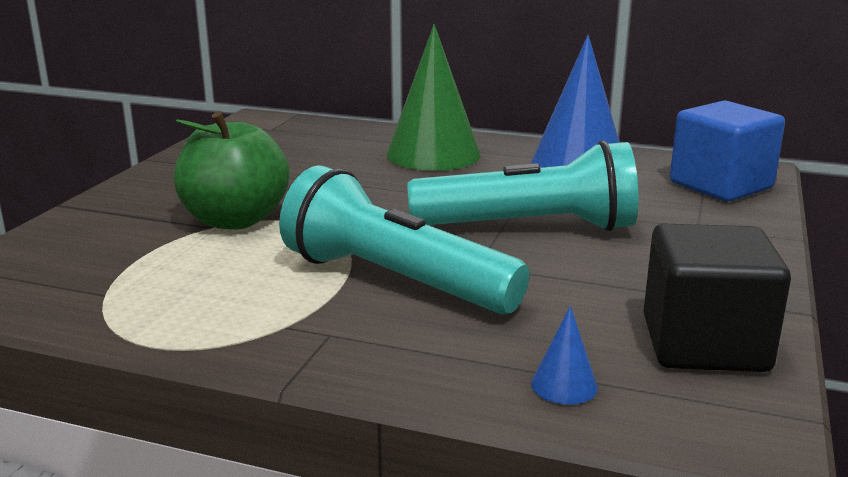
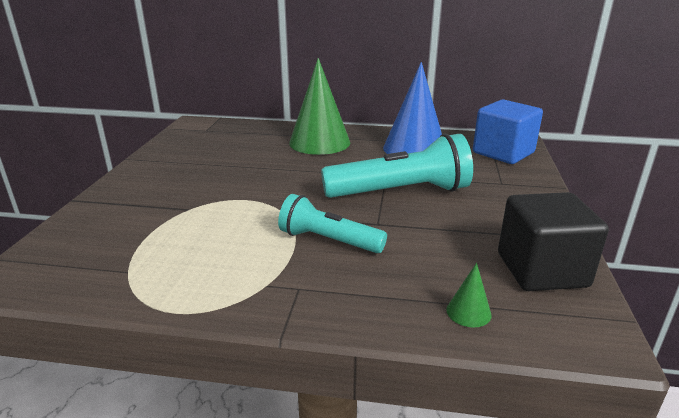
camera: 10 degrees left, 5 degrees up
green apple [174,111,290,230] -> none
turquoise flashlight [279,165,529,314] -> turquoise flashlight [278,194,387,253], size x0.63
blue cone [531,306,598,405] -> green cone [446,263,492,328]

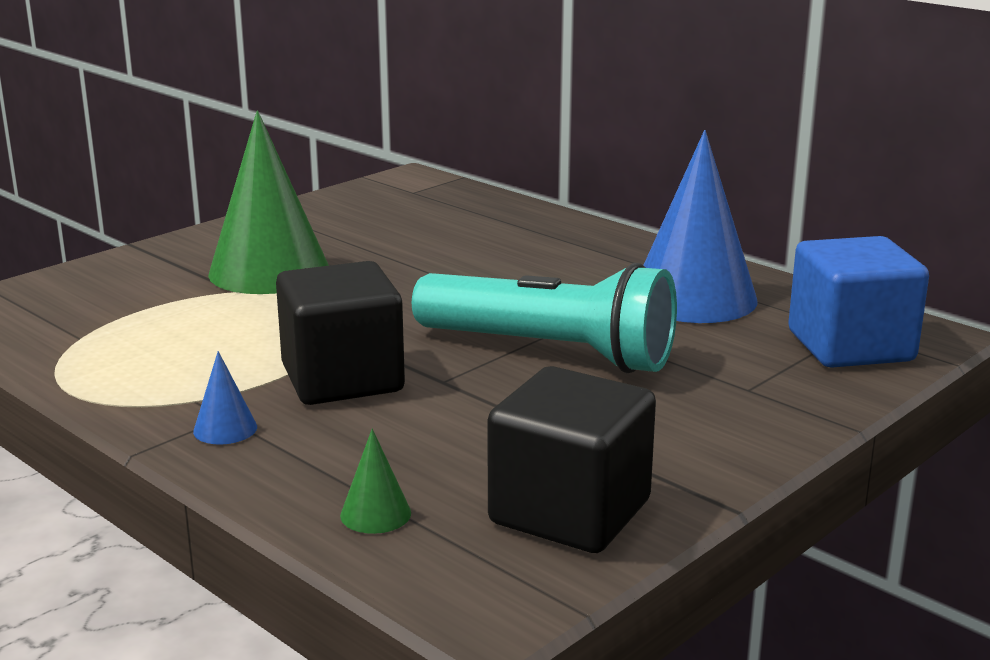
camera: 35 degrees right, 5 degrees down
turquoise flashlight [278,194,387,253] -> black cube [276,261,405,405]
green cone [289,58,350,155] -> green cone moved to [208,111,329,294]
none -> blue cone [193,351,257,445]

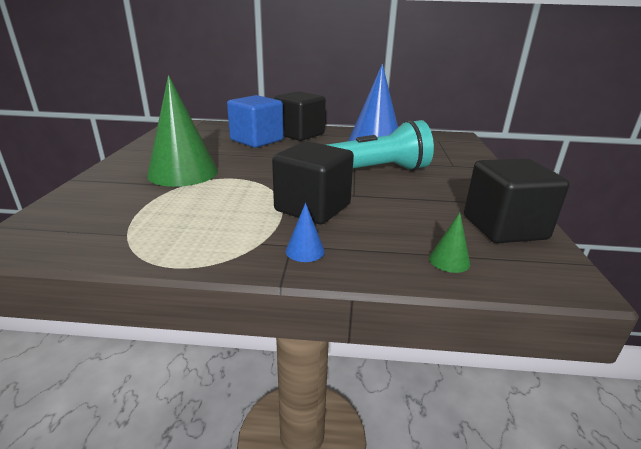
camera: 40 degrees left, 5 degrees up
blue cube [788,236,929,368] -> blue cube moved to [227,95,284,148]
none -> black cube [274,91,326,141]

